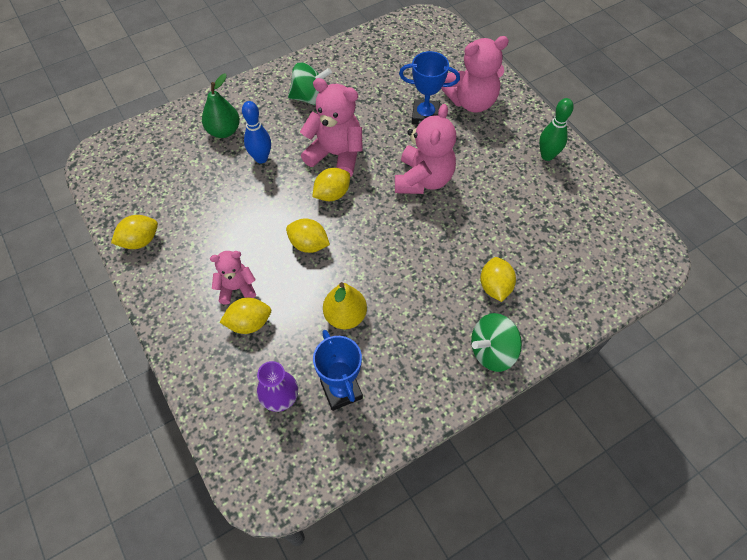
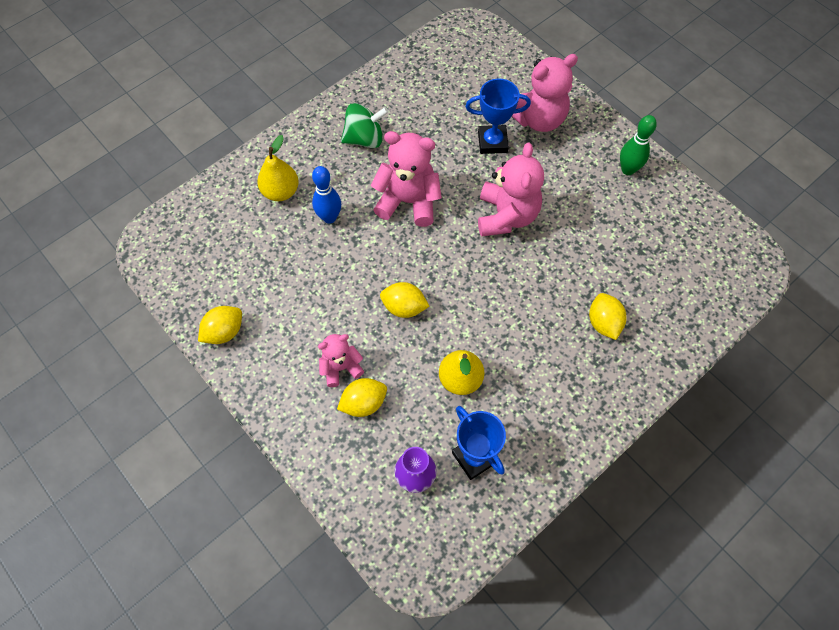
camera: 10 degrees left, 5 degrees up
green pear [202,74,240,138] -> yellow pear [257,135,299,201]
yellow lemon [312,168,350,201] -> none
green spinning top [471,313,522,372] -> none

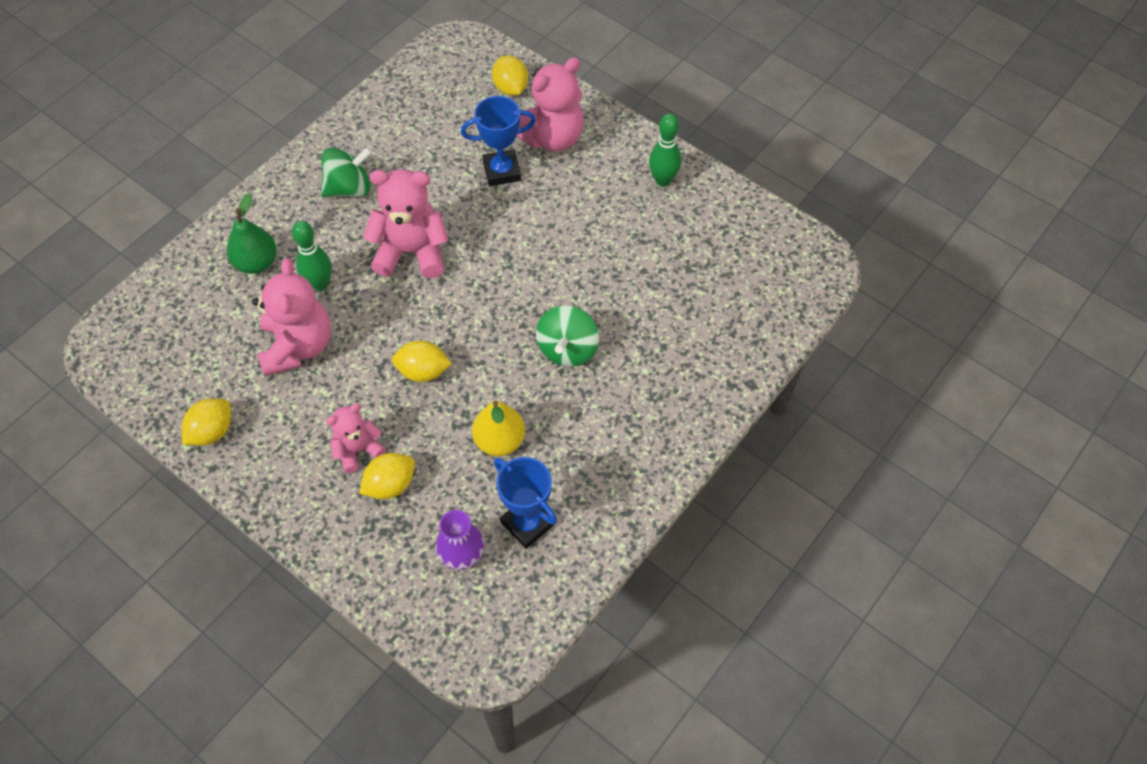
camera: 10 degrees left, 5 degrees down
yellow pear [257,135,299,201] -> green pear [227,193,277,274]
blue bowling pin [312,166,341,224] -> green bowling pin [292,221,332,291]
pink teddy bear [478,143,544,237] -> pink teddy bear moved to [252,258,331,376]
yellow lemon [589,293,627,340] -> yellow lemon moved to [492,55,528,96]
none -> green spinning top [536,306,599,367]

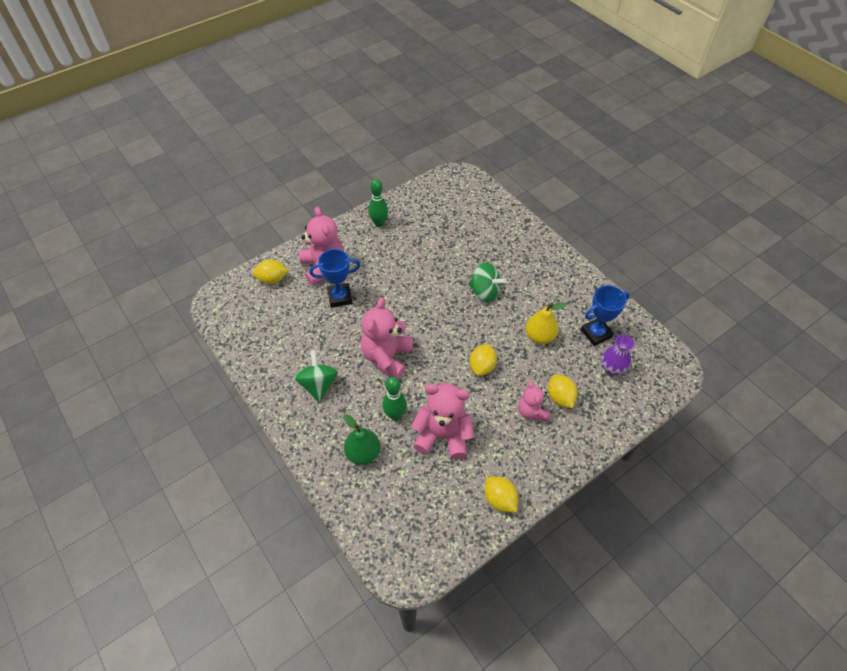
camera: 75 degrees left, 5 degrees down
blue trophy [461,96,536,186] -> blue trophy turned 75 degrees clockwise [309,249,360,308]

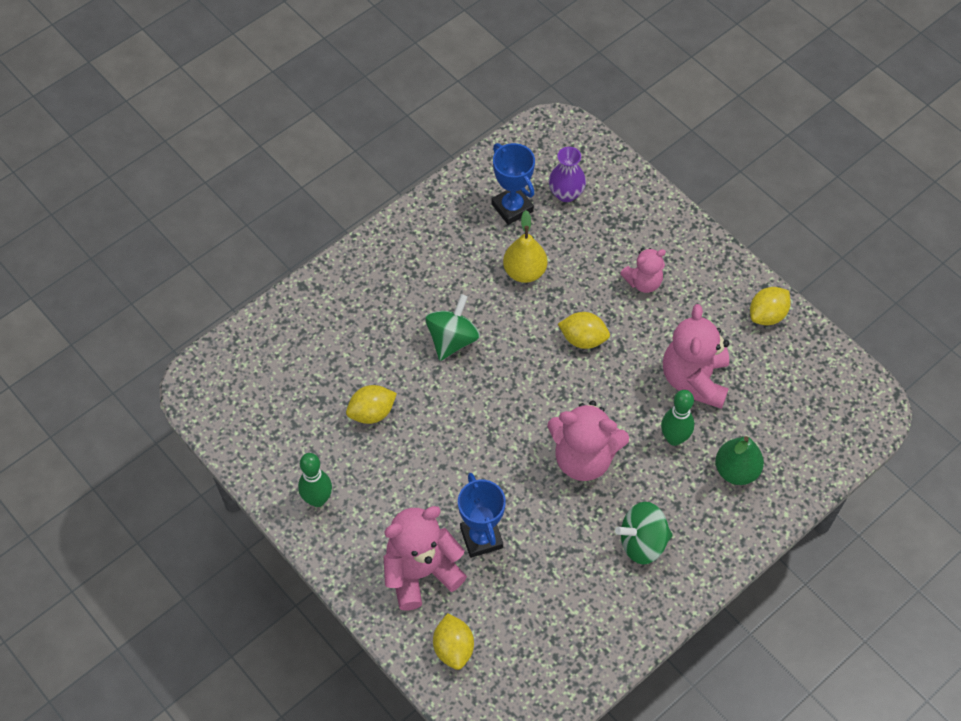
camera: 95 degrees left, 5 degrees up
yellow lemon [548,374,578,408] -> yellow lemon moved to [346,385,397,424]

